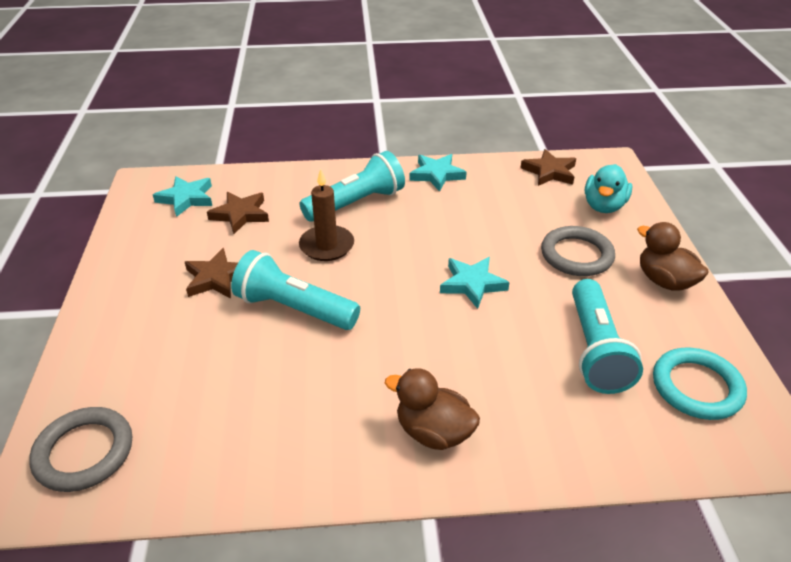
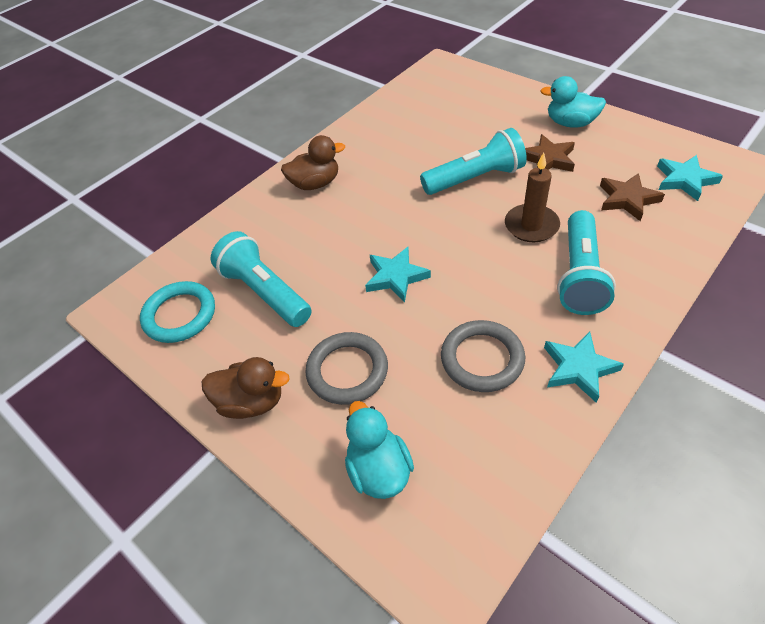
camera: 140 degrees right, 10 degrees up
grey ring [29,407,132,492] -> grey ring moved to [441,320,525,392]
brown star [520,149,576,186] -> none
none -> turquoise duck [540,76,606,128]

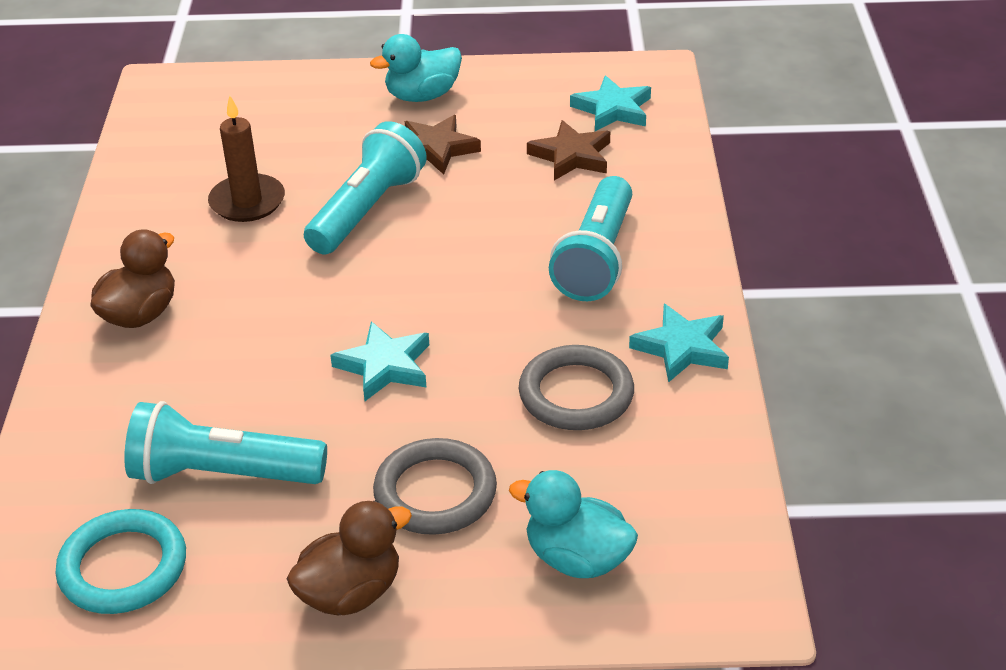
camera: 45 degrees left, 10 degrees down
brown candle [505,153,560,242] -> brown candle moved to [208,95,285,222]
turquoise flashlight [557,210,616,315] -> turquoise flashlight turned 45 degrees clockwise [549,176,632,301]

